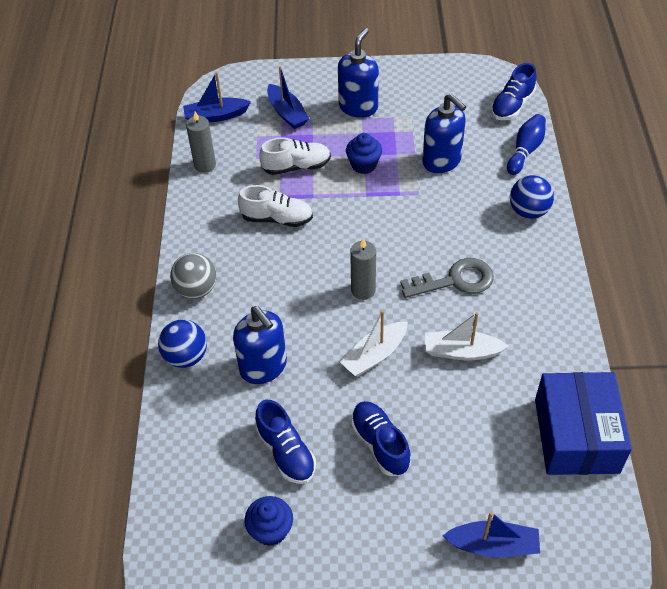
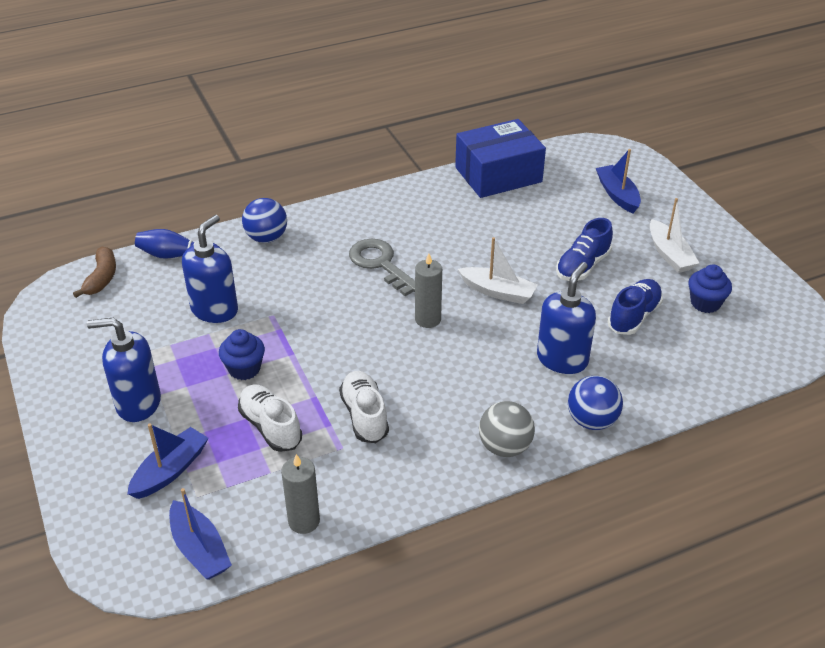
camera: 115 degrees left, 10 degrees down
white boat [425,312,509,360] -> white boat moved to [650,198,699,273]
blue shoe [491,63,537,120] -> brown banana [73,246,116,298]

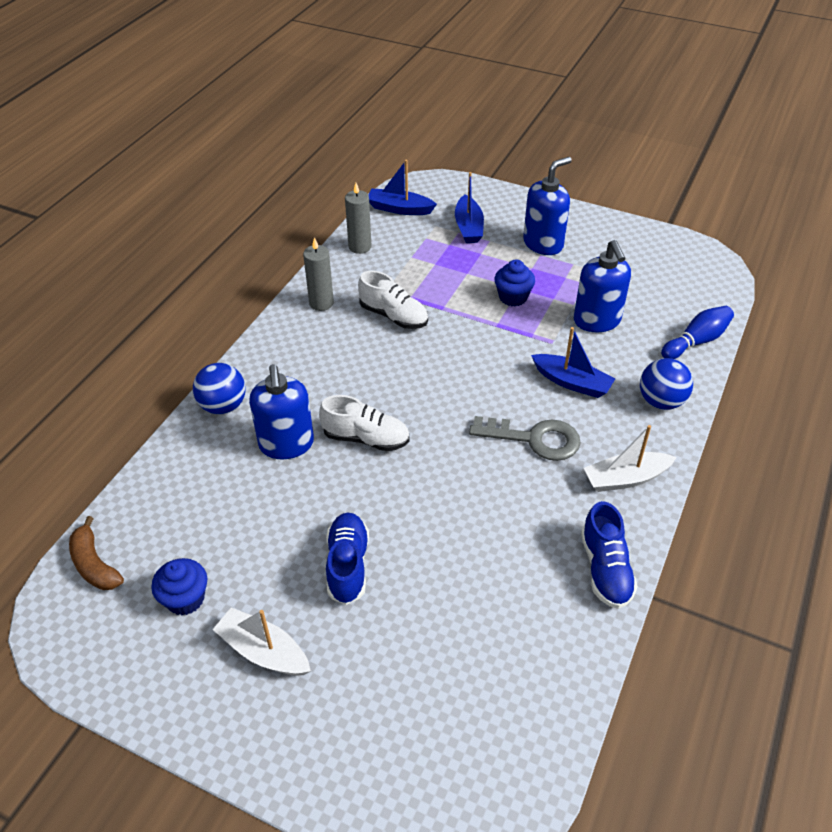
camera: 140 degrees right, 5 degrees up
brown banana [73,246,116,298] -> brown banana moved to [69,516,124,590]
white shoe [238,385,302,452] -> white shoe moved to [319,395,410,451]
grey candle [415,254,442,328] -> grey candle moved to [303,237,334,311]
blue box [455,119,546,198] -> none
white boat [458,237,538,304] -> white boat moved to [584,425,677,492]
grey ball [479,401,535,457] -> none
blue boat [596,149,641,213] -> blue boat moved to [531,327,615,398]
blue shoe [608,279,663,335] -> blue shoe moved to [581,501,638,609]

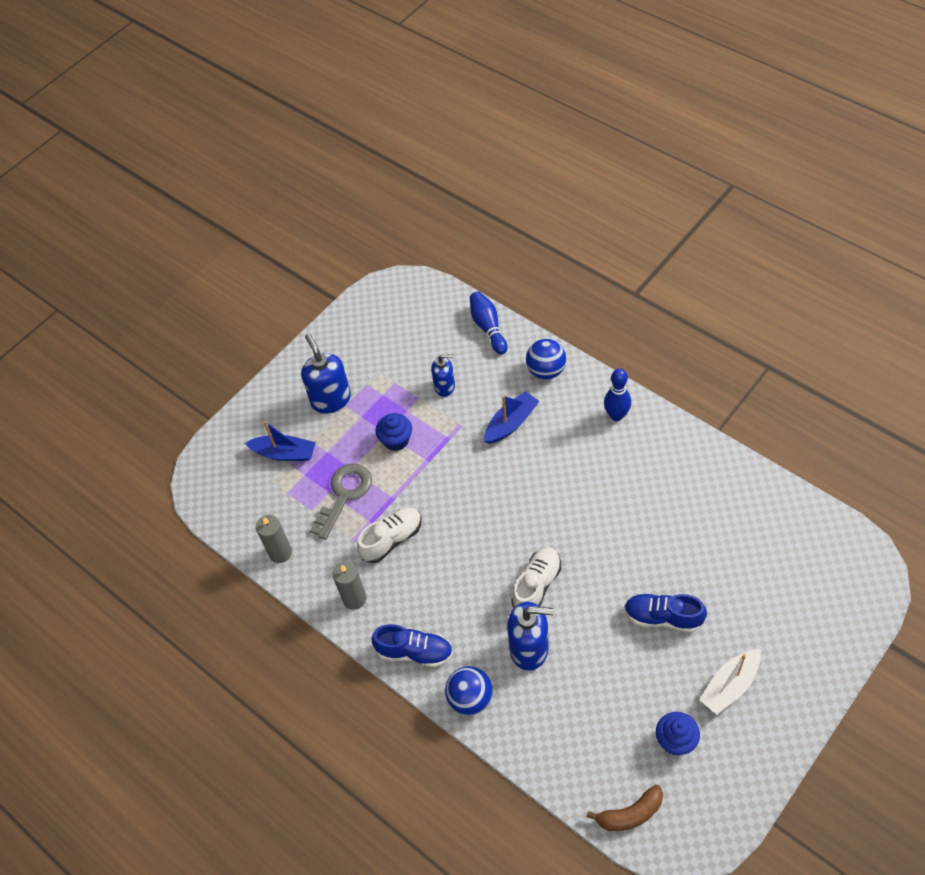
camera: 70 degrees left, 10 degrees up
blue boat [368,160,437,215] -> none
grey key [469,416,581,461] -> grey key moved to [310,464,372,540]
blue soap dispenser [574,240,631,332] -> blue soap dispenser [431,354,455,397], size x0.62
blue shoe [581,501,638,609] -> blue shoe moved to [371,624,453,667]
white boat [584,425,677,492] -> blue bowling pin [604,369,631,421]

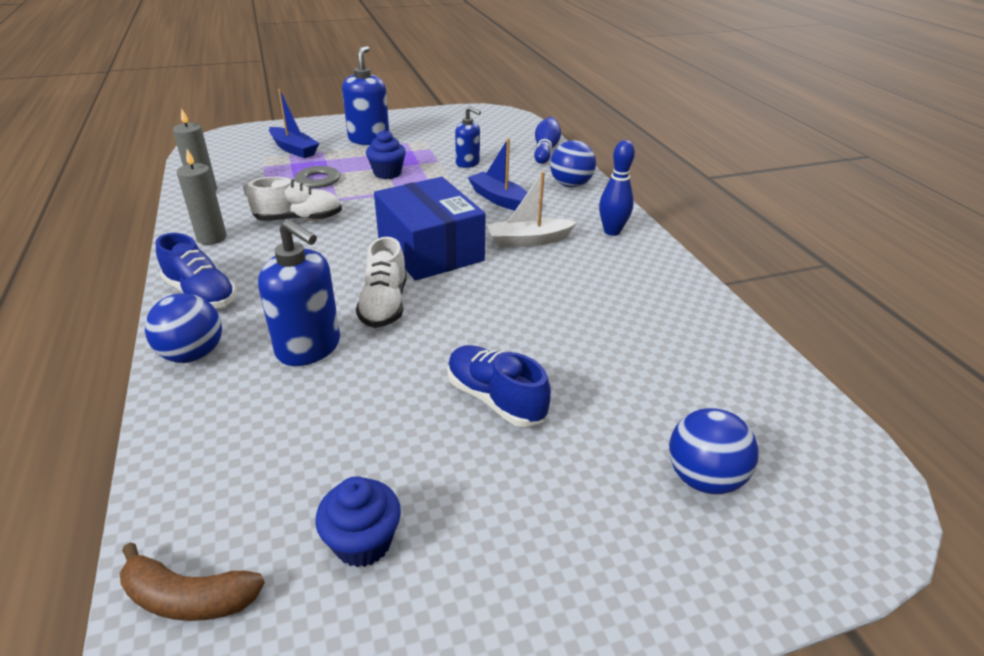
camera: 25 degrees right, 20 degrees down
blue boat [484,391,539,444] -> blue boat turned 120 degrees counterclockwise [468,138,528,211]
white shoe [511,547,561,608] -> white shoe turned 120 degrees clockwise [356,237,407,328]
white boat [700,649,761,715] -> white boat moved to [487,172,577,248]
none -> blue box [374,177,486,281]
none -> blue ball [669,408,759,495]

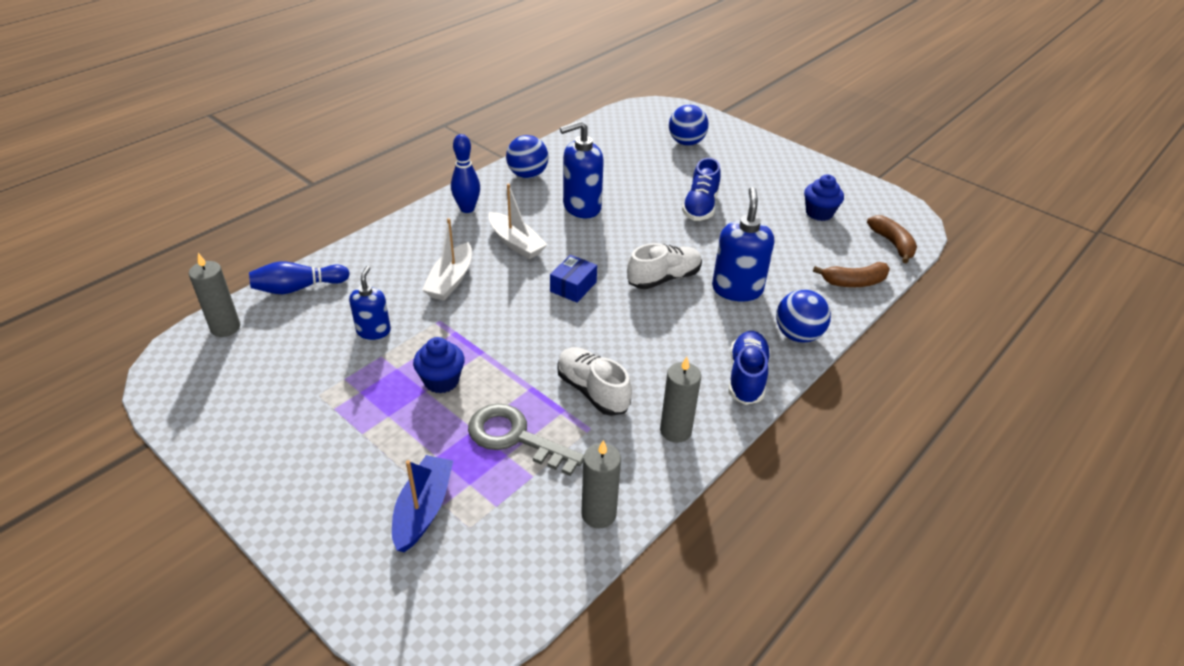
camera: 120 degrees left, 5 degrees up
blue soap dispenser [342,46,389,145] -> blue soap dispenser moved to [560,120,604,218]
blue box [374,177,486,281] -> blue box [550,255,597,302], size x0.46
blue boat [468,138,528,211] -> white boat [422,218,472,301]
blue ball [550,140,596,187] -> blue ball moved to [506,135,549,178]
none -> grey candle [189,253,240,337]
none -> brown banana [813,262,890,287]

